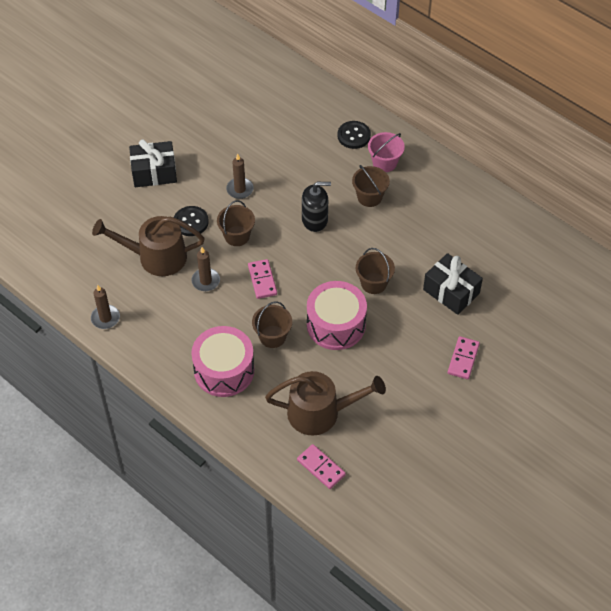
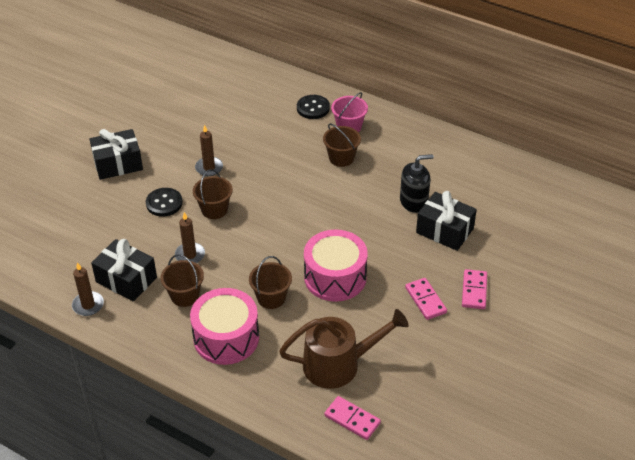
camera: 10 degrees left, 10 degrees down
brown watering can [92,216,205,276] -> none
pink domino [248,259,277,299] -> pink domino moved to [405,278,447,320]
black soap dispenser [302,182,331,232] -> black soap dispenser moved to [400,154,434,213]
brown bucket [356,248,395,294] -> brown bucket moved to [161,254,204,307]
none -> black gift [91,239,157,302]

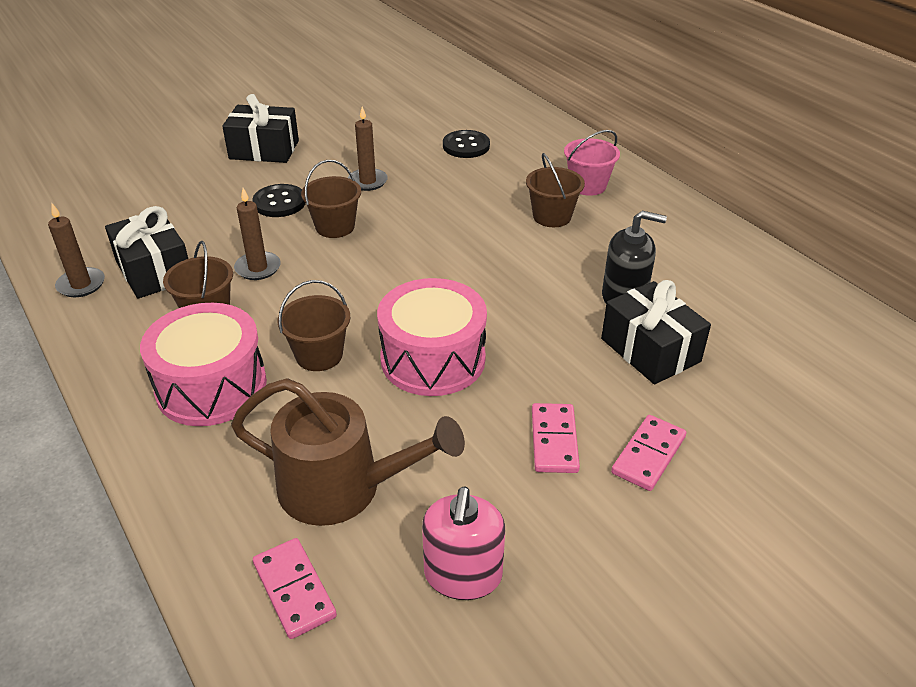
camera: 25 degrees right, 5 degrees down
black button [297,95,330,119] -> black button moved to [443,130,490,158]
none -> pink soap dispenser [422,487,505,600]

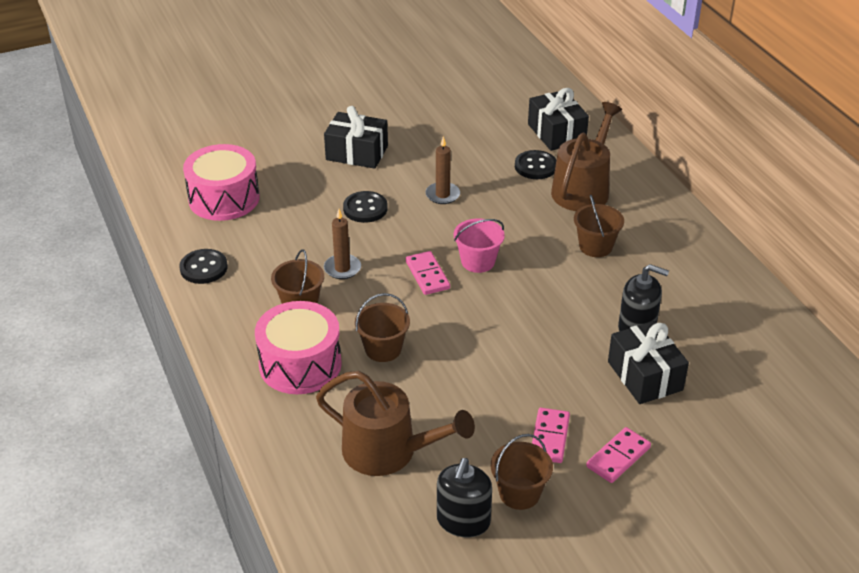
camera: 10 degrees right, 0 degrees up
brown candle [48,204,105,297] -> black button [179,249,228,284]
black gift [105,206,188,298] -> black gift moved to [528,88,589,151]
pink domino [253,538,337,639] -> pink domino moved to [406,251,450,295]
brown bucket [301,160,361,238] -> brown bucket moved to [491,434,553,510]
pink drum [377,278,487,396] -> pink drum moved to [183,144,260,221]
pink soap dispenser [422,487,505,600] -> black soap dispenser [437,458,492,537]
pink bucket [564,130,620,196] -> pink bucket moved to [454,218,505,273]
none -> brown watering can [551,102,622,211]

